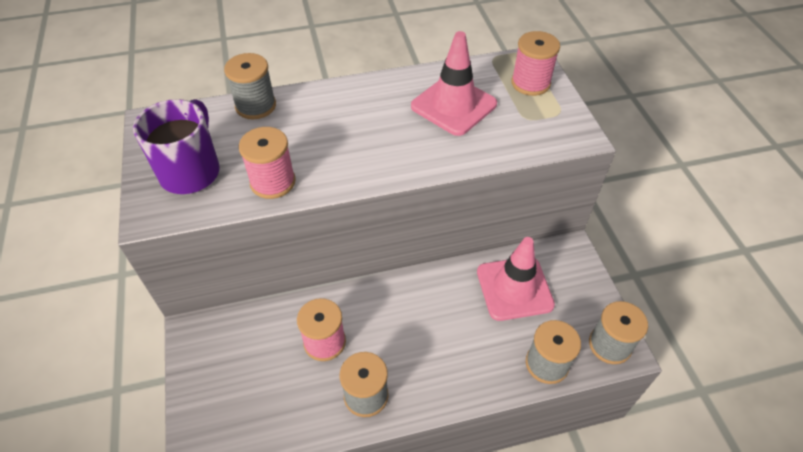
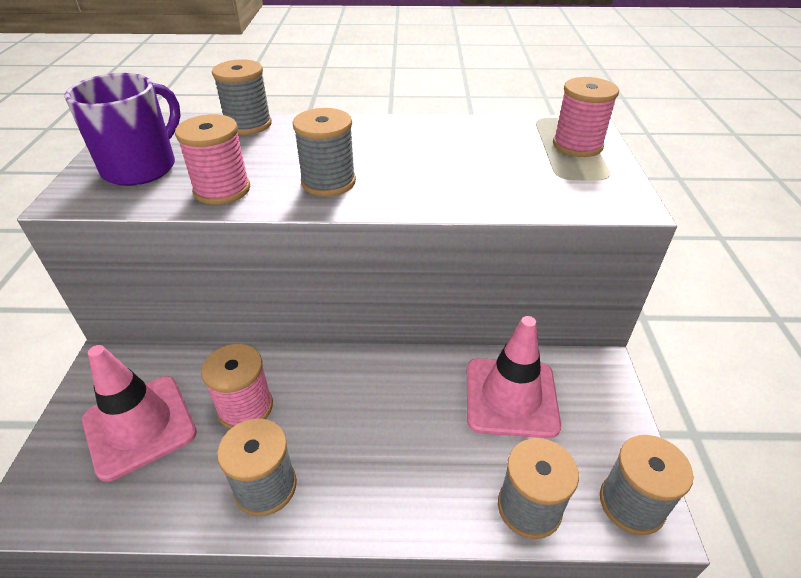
camera: 15 degrees right, 10 degrees down
pink traffic cone [411,31,497,136] -> pink traffic cone moved to [82,345,197,482]
none -> grey spool [293,108,356,196]

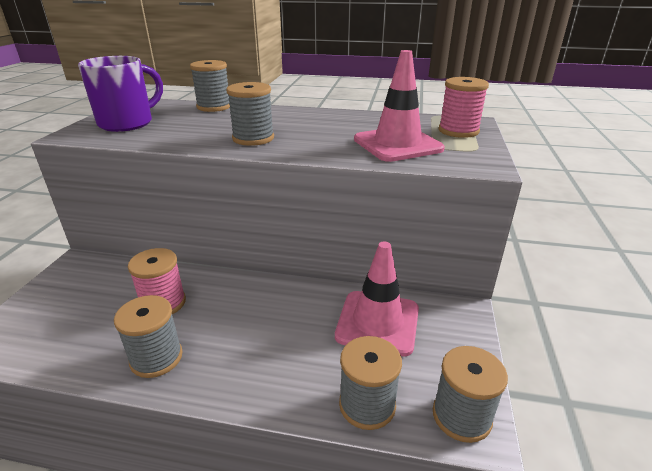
camera: 10 degrees right, 10 degrees down
pink traffic cone [82,345,197,482] -> pink traffic cone moved to [354,50,445,162]
pink spool [175,114,250,205] -> none

